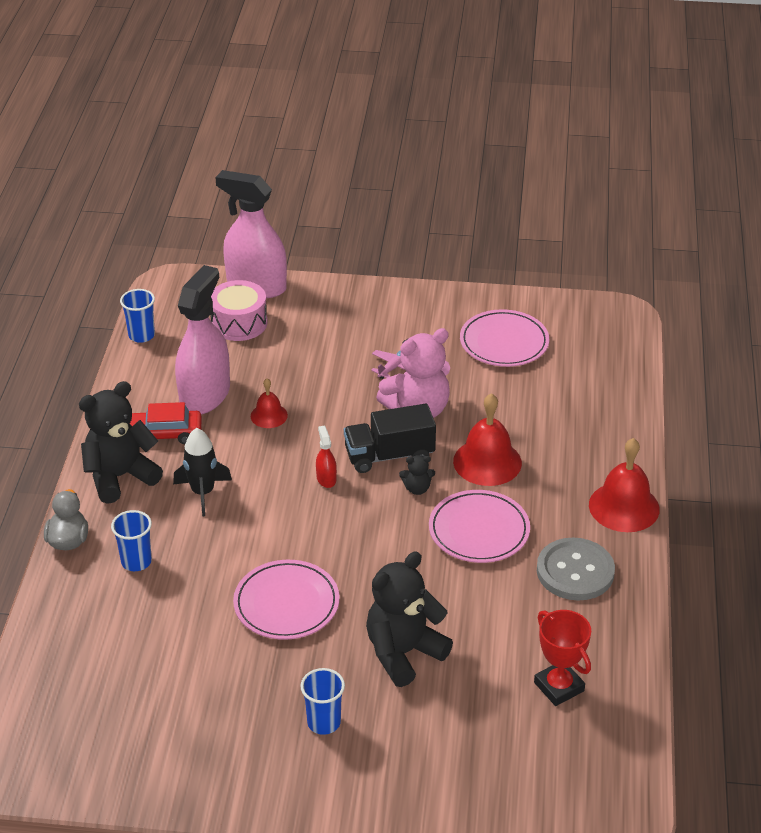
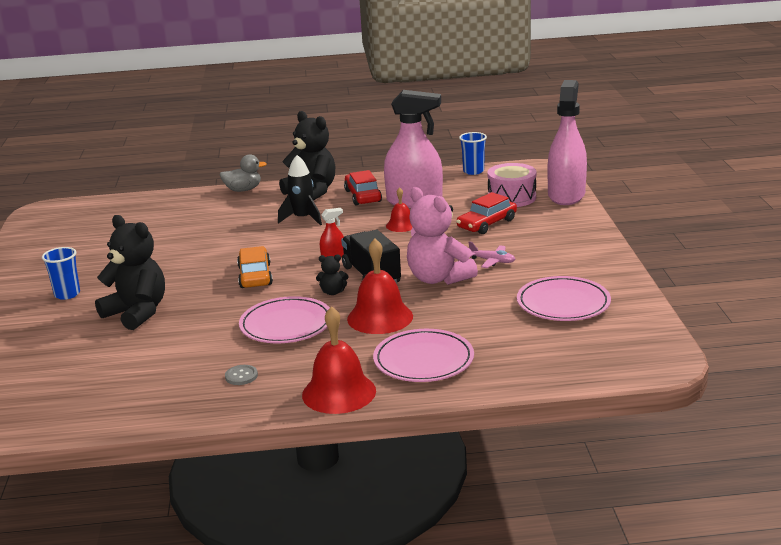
camera: 80 degrees right, 15 degrees down
blue cup [111,510,152,571] -> none
pink plate [233,560,340,640] -> pink plate moved to [373,329,474,382]
black teddy bear [399,455,435,495] -> black teddy bear turned 75 degrees counterclockwise [316,255,348,295]
red trophy [534,610,591,706] -> none
grey button [537,538,615,601] -> grey button [225,365,258,385], size x0.43
none -> orange car [237,246,273,288]
none -> red car [456,192,517,234]

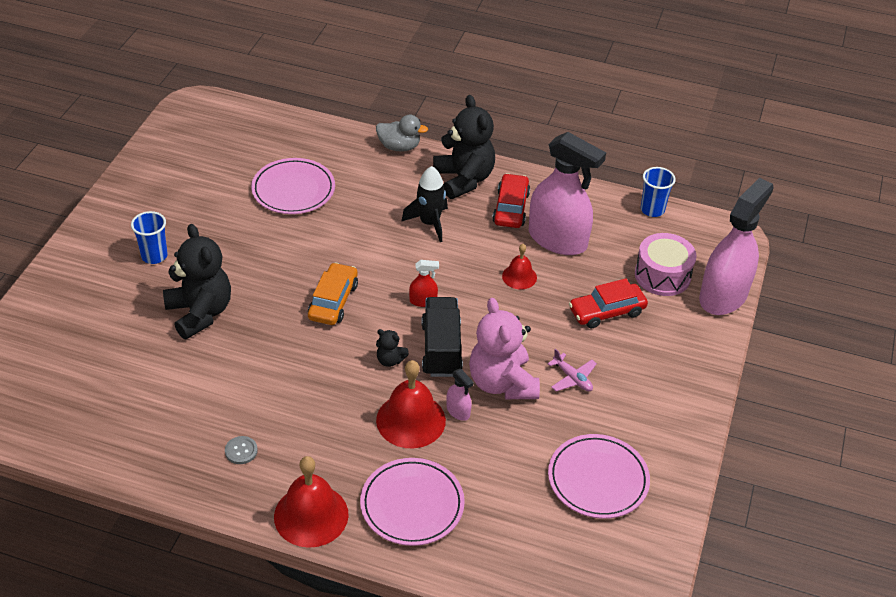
camera: 20 degrees right, 20 degrees up
pink plate [239,296,330,343] -> pink plate moved to [251,158,335,214]
none -> pink spray bottle [447,369,474,421]

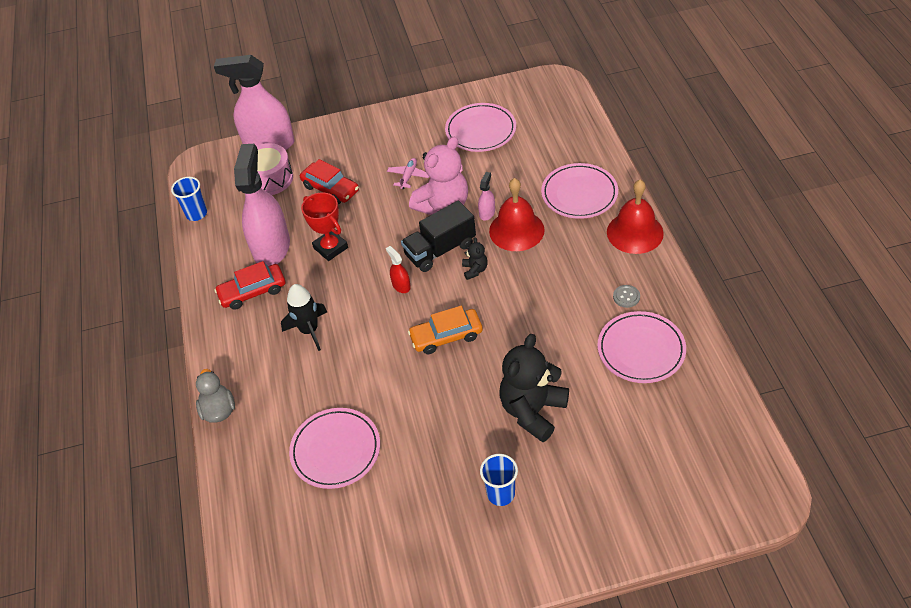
camera: 115 degrees left, 5 degrees up
black teddy bear [433,95,495,199] -> none
red bell [502,244,537,289] -> red trophy [301,193,348,261]
none -> pink plate [597,311,686,383]

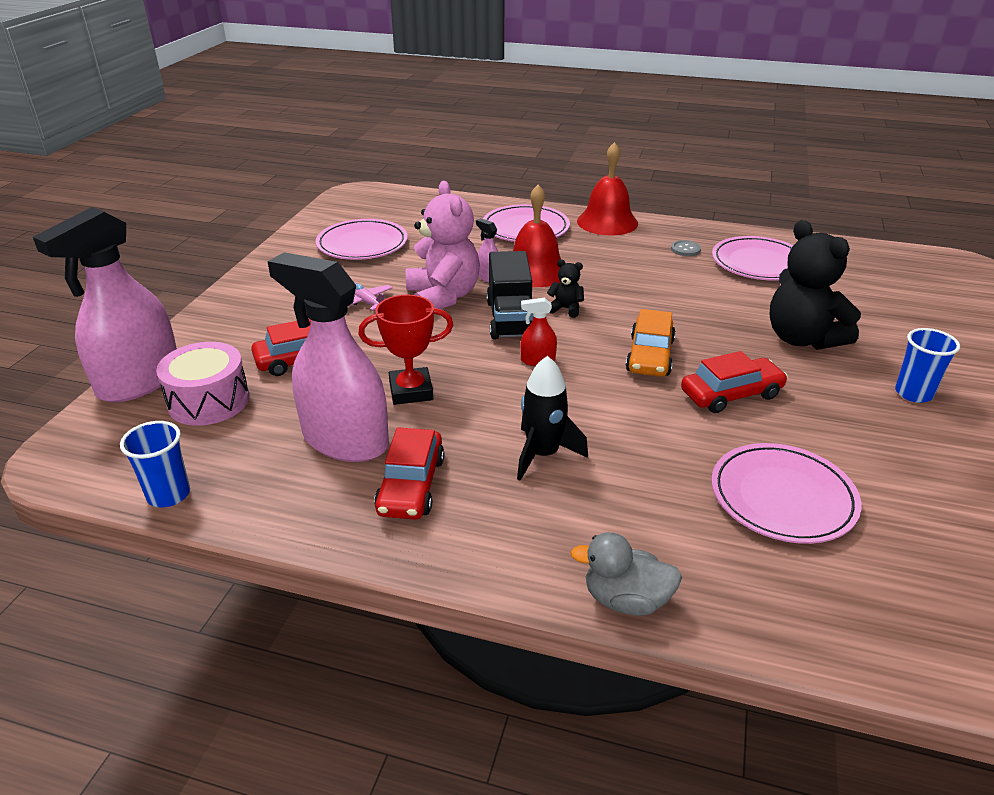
camera: 65 degrees left, 15 degrees down
none -> red car [681,351,788,413]

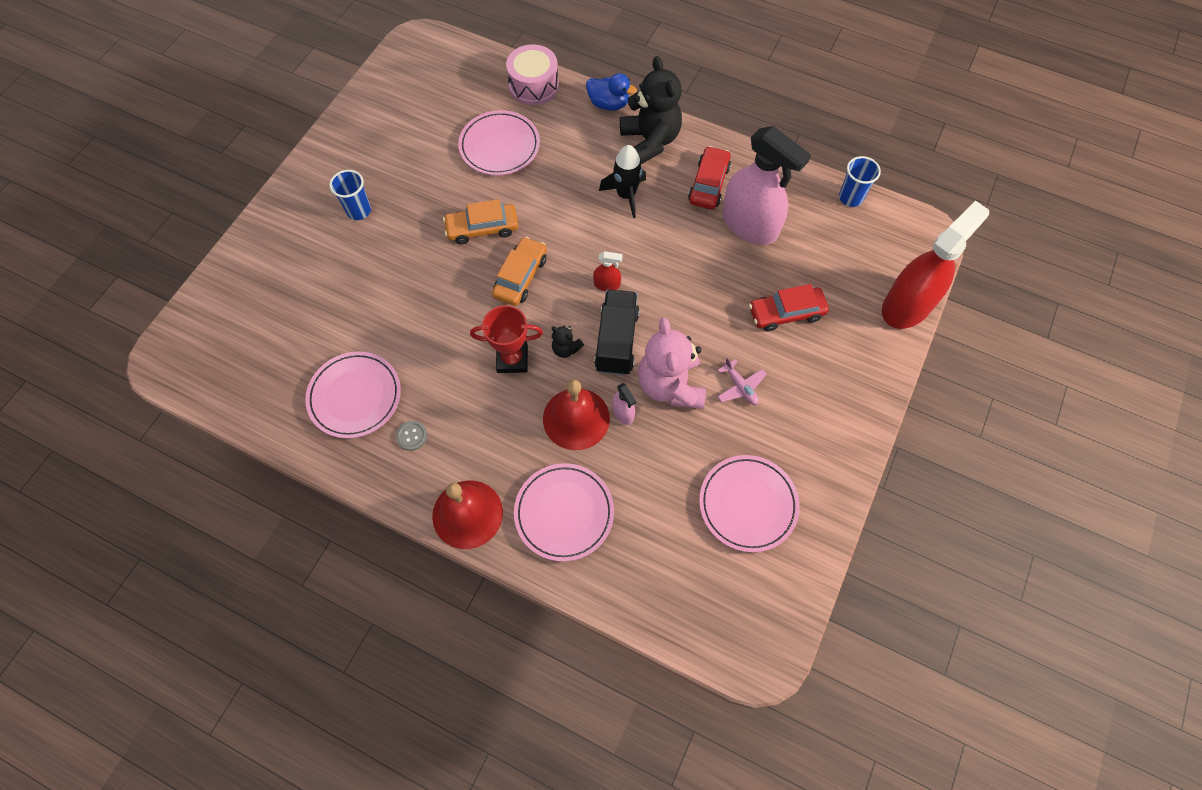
camera: 170 degrees left, 30 degrees up
pink spray bottle [33,207,177,402] -> red spray bottle [882,201,989,329]
pink drum [156,342,249,426] -> pink drum moved to [506,44,559,105]
red trophy [358,294,453,405] -> red trophy moved to [470,305,543,373]
grey duck [570,532,682,616] -> blue duck [586,73,637,111]
red car [681,351,788,413] -> orange car [443,199,518,244]
black teddy bear [770,220,861,350] -> black teddy bear moved to [620,56,682,164]

